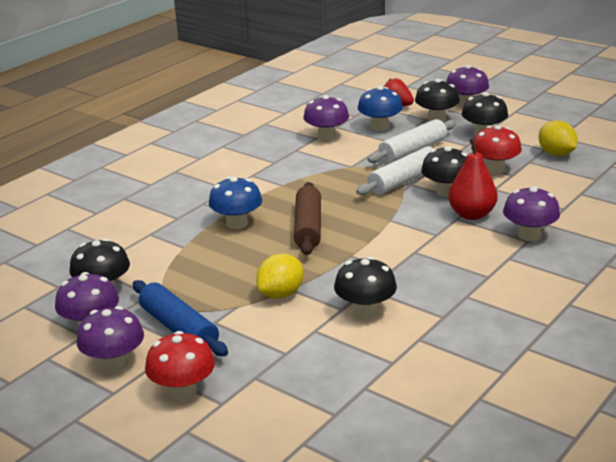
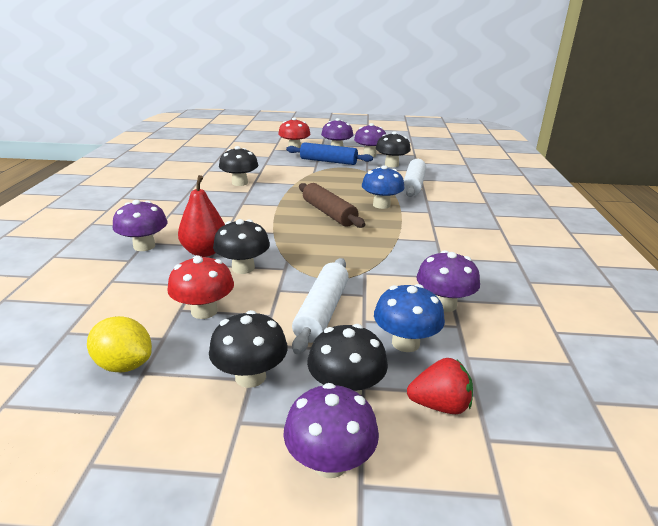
camera: 145 degrees right, 0 degrees up
yellow lemon [256,253,304,299] -> none
white rolling pin [356,147,445,195] -> white rolling pin moved to [403,159,426,197]

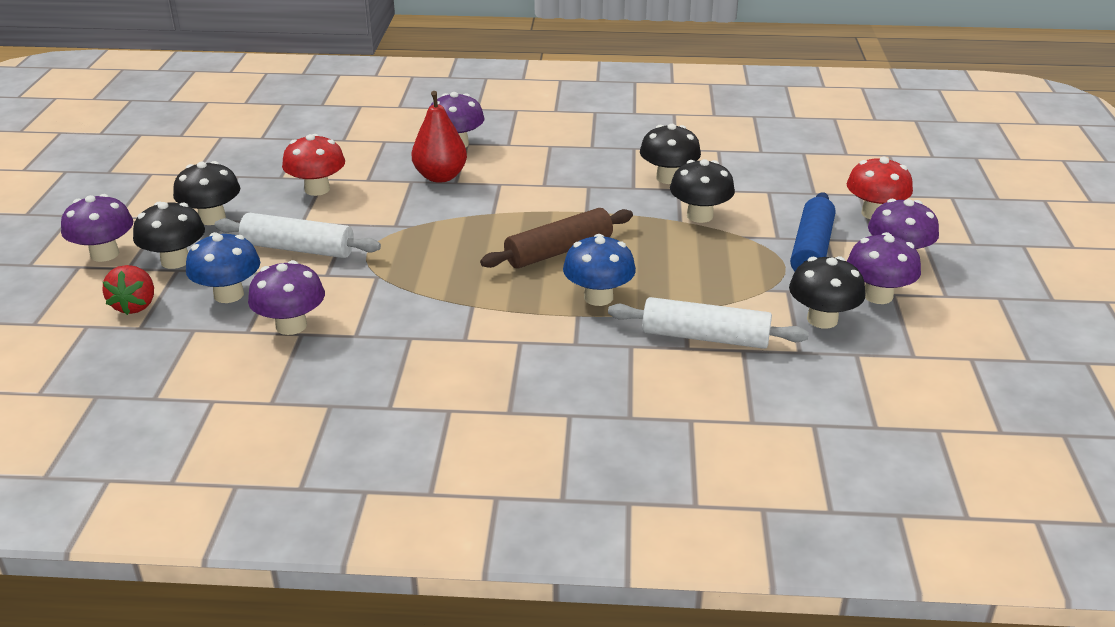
camera: 90 degrees right, 5 degrees up
yellow lemon [87,316,152,372] -> none
black mushroom [213,219,270,274] -> black mushroom moved to [670,159,735,223]

